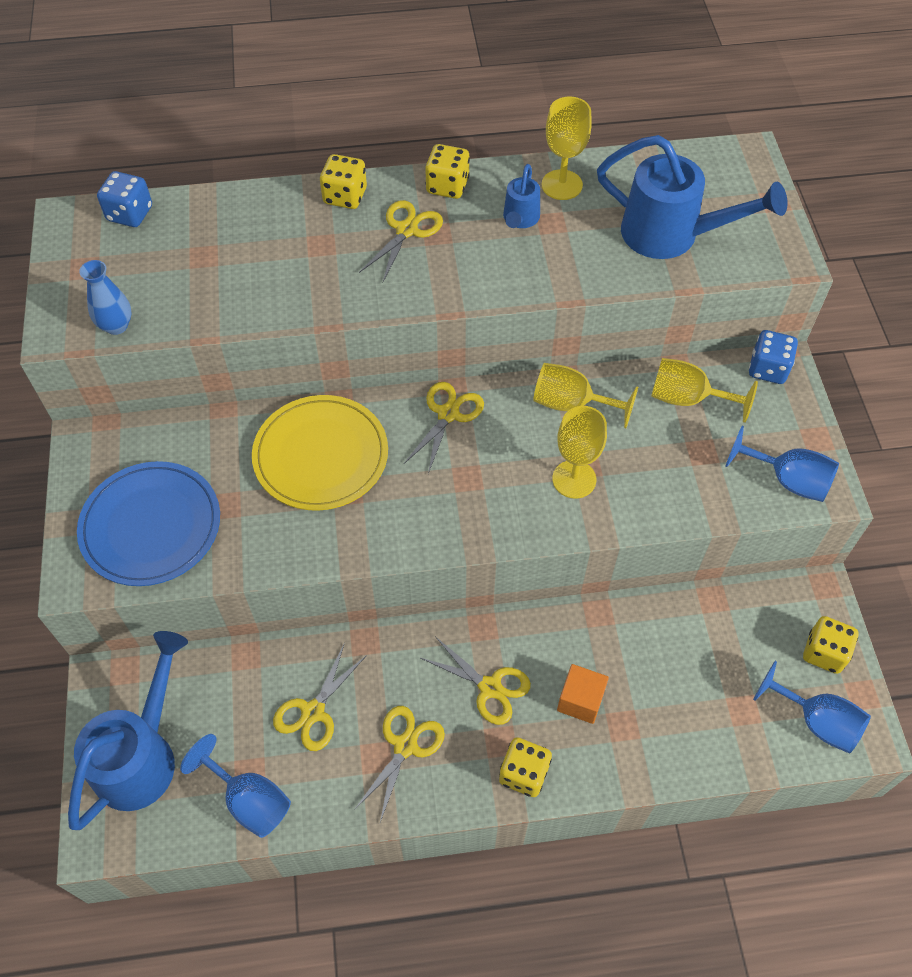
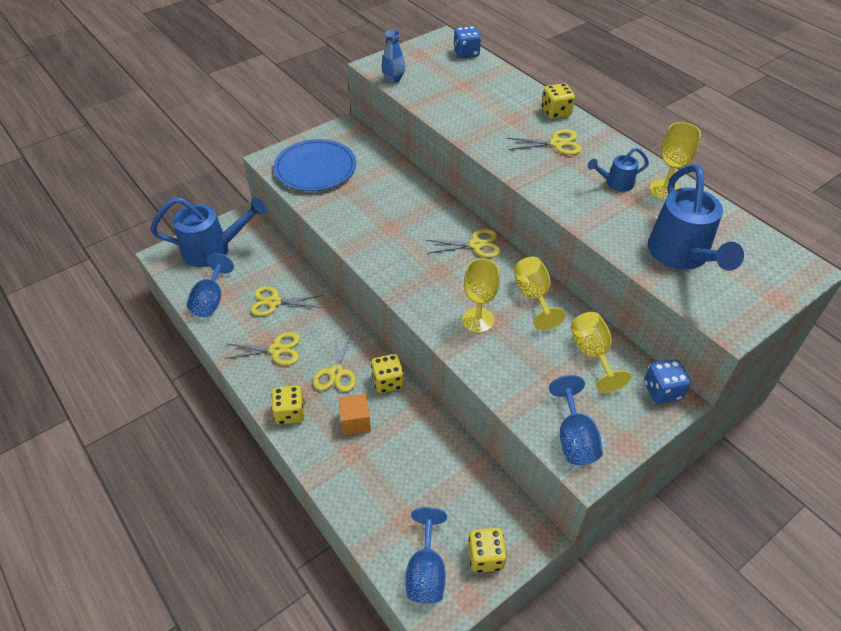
camera: 60 degrees right, 10 degrees down
yellow plate [252,395,388,511] -> none
yellow dice [425,144,470,199] -> yellow dice moved to [371,354,404,393]

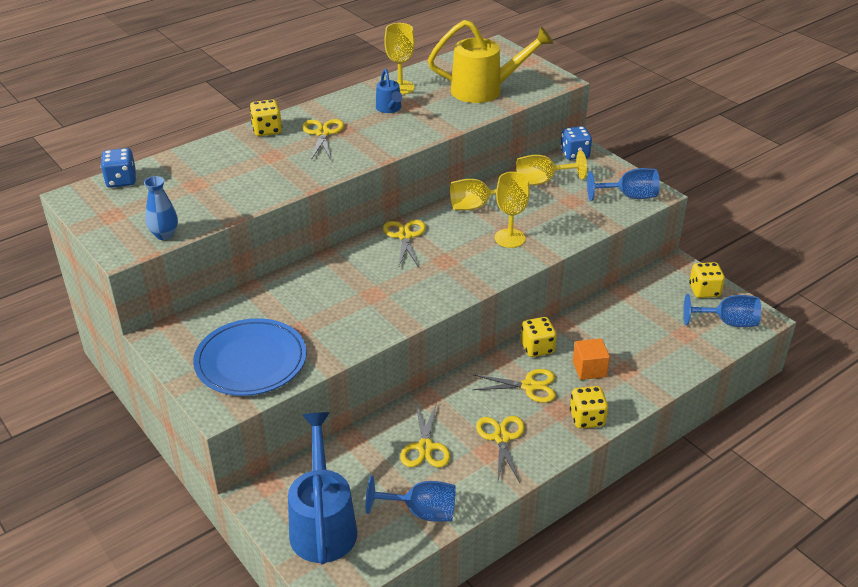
camera: 90 degrees left, 10 degrees down
blue watering can [648,164,744,271] -> yellow watering can [428,20,553,103]

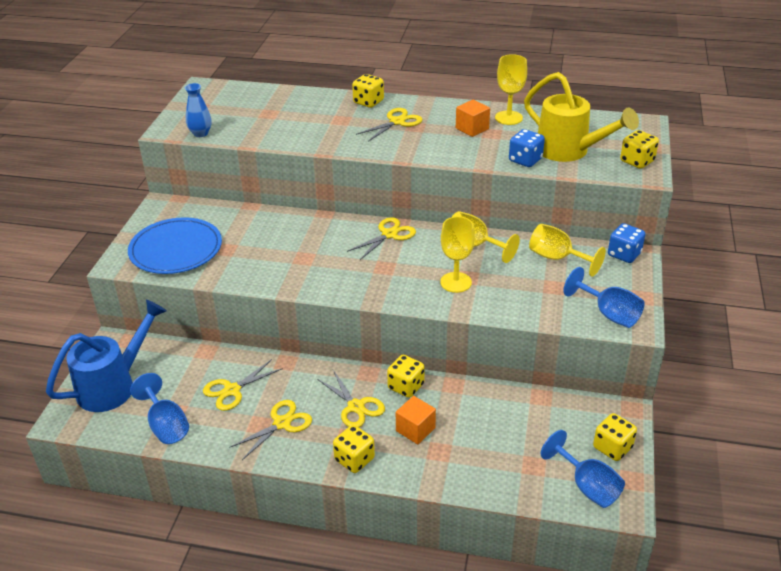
camera: 50 degrees right, 0 degrees up
blue dice [101,148,136,188] -> blue dice moved to [509,129,545,167]
blue watering can [376,69,402,113] -> orange cube [456,99,490,137]
none -> yellow dice [620,130,659,169]

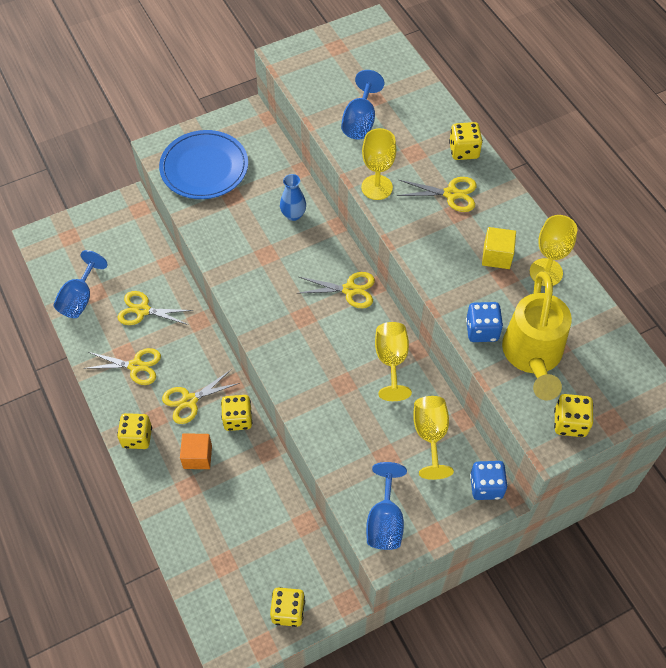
camera: 50 degrees right, 20 degrees up
blue watering can [46,300,166,412] -> none
blue vase [185,83,211,137] -> blue vase moved to [280,174,306,221]
yellow scissors [317,370,385,427] -> yellow scissors turned 45 degrees clockwise [162,370,239,424]
yellow goblet [440,216,475,293] -> yellow goblet moved to [361,128,396,200]
orange cube [456,99,490,137] -> yellow cube [482,227,516,269]
blue goblet [541,430,625,508] -> blue goblet moved to [341,70,384,140]

